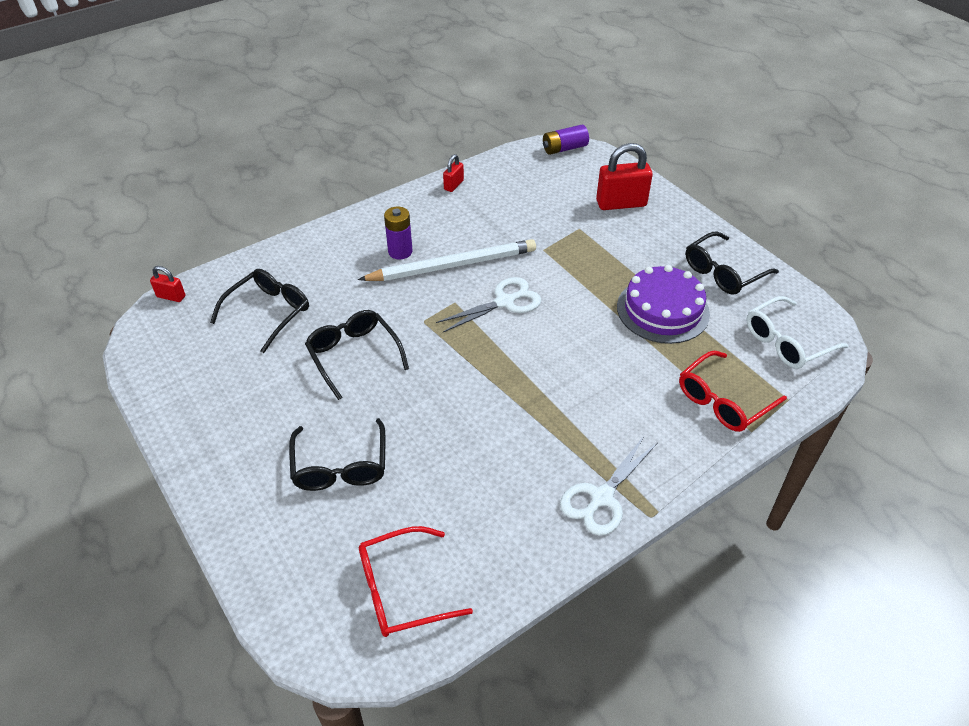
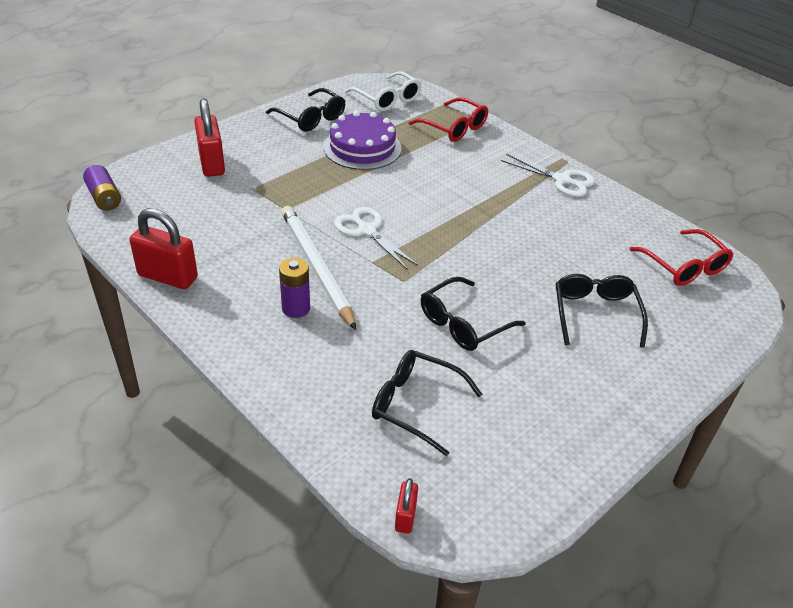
camera: 100 degrees left, 5 degrees down
black glasses [289,418,385,491] -> black glasses turned 75 degrees counterclockwise [556,274,648,348]
red padlock [443,154,464,192] -> red padlock [130,208,198,289], size x1.94

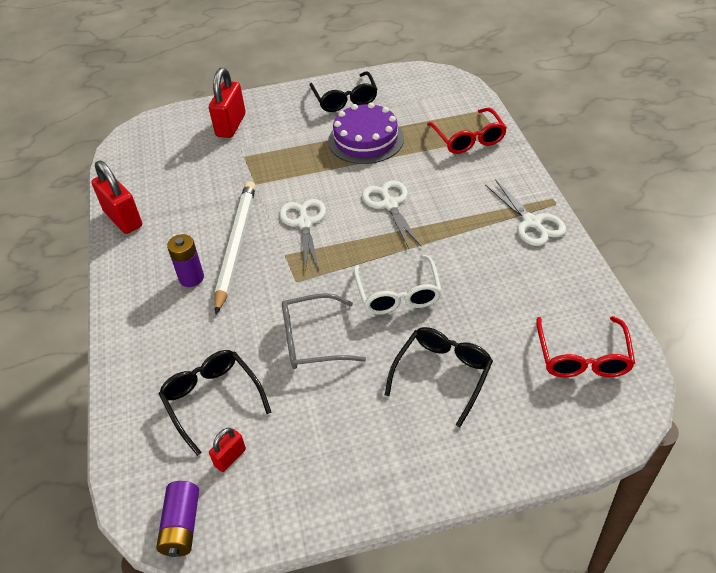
camera: 35 degrees right, 5 degrees up
purple battery [83,165,121,210] -> purple battery moved to [156,481,199,557]
white glasses [345,71,422,111] -> white glasses moved to [354,255,442,315]
red padlock [395,478,418,534] -> red padlock moved to [209,428,246,472]
black glasses [421,277,526,351] -> grey glasses [282,293,366,369]
none -> white scissors [362,181,421,248]

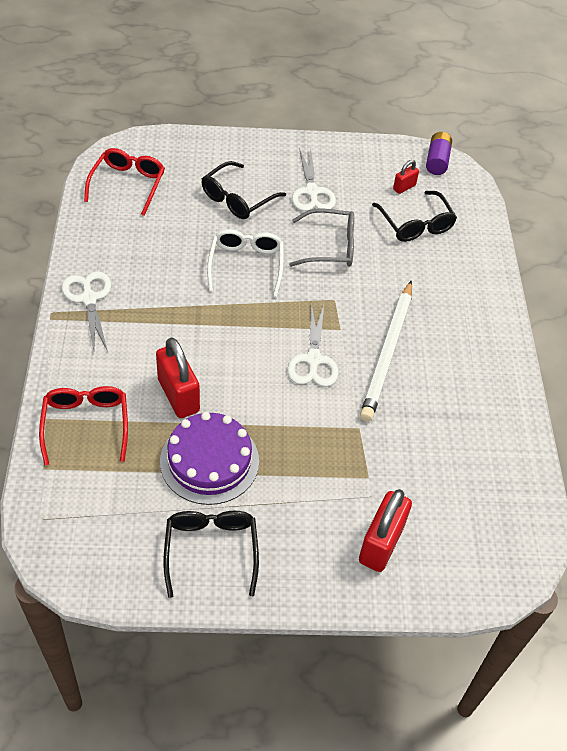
camera: 175 degrees left, 5 degrees up
red padlock [92,161,142,234] -> red padlock moved to [156,337,200,418]
purple battery [167,234,204,287] -> none
white scissors [362,181,421,248] -> white scissors moved to [292,149,336,211]

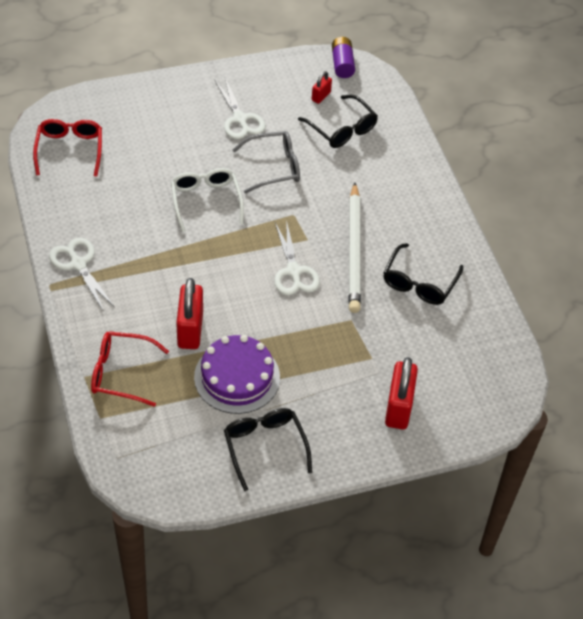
camera: 15 degrees left, 0 degrees up
red glasses [39,386,128,465] -> red glasses turned 60 degrees counterclockwise [91,331,169,407]
red padlock [156,337,200,418] -> red padlock turned 45 degrees clockwise [176,278,203,349]
black glasses [202,161,286,219] -> black glasses moved to [383,243,463,305]

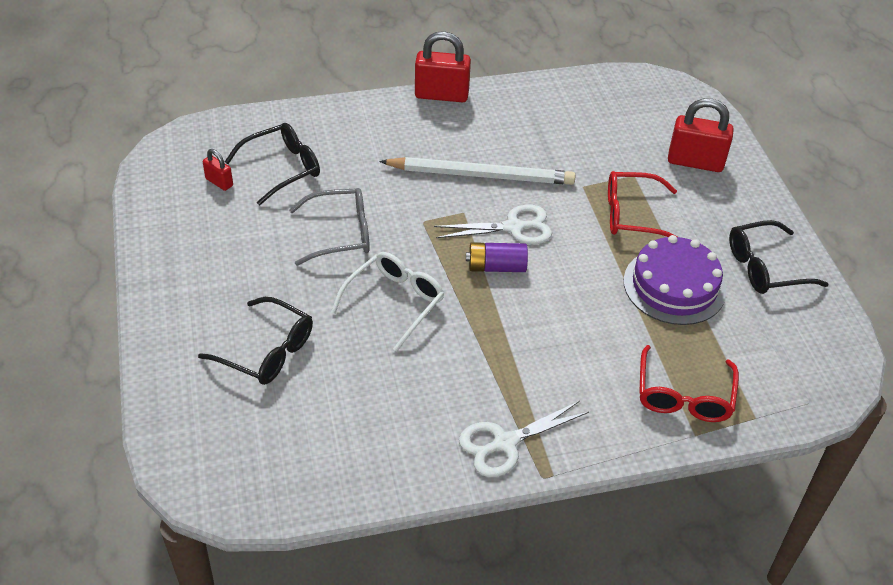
camera: 85 degrees left, 5 degrees down
red glasses [33,119,102,177] -> red glasses moved to [608,171,677,237]
white glasses [171,168,244,232] -> white glasses turned 135 degrees clockwise [331,252,444,352]
red padlock [176,278,203,349] -> red padlock moved to [415,31,471,102]
white scissors [215,78,266,139] -> none
grey glasses [232,131,300,194] -> grey glasses turned 90 degrees clockwise [289,188,370,266]
purple battery [332,37,355,78] -> purple battery moved to [466,242,528,272]
black glasses [383,243,463,305] -> black glasses moved to [198,297,313,385]

